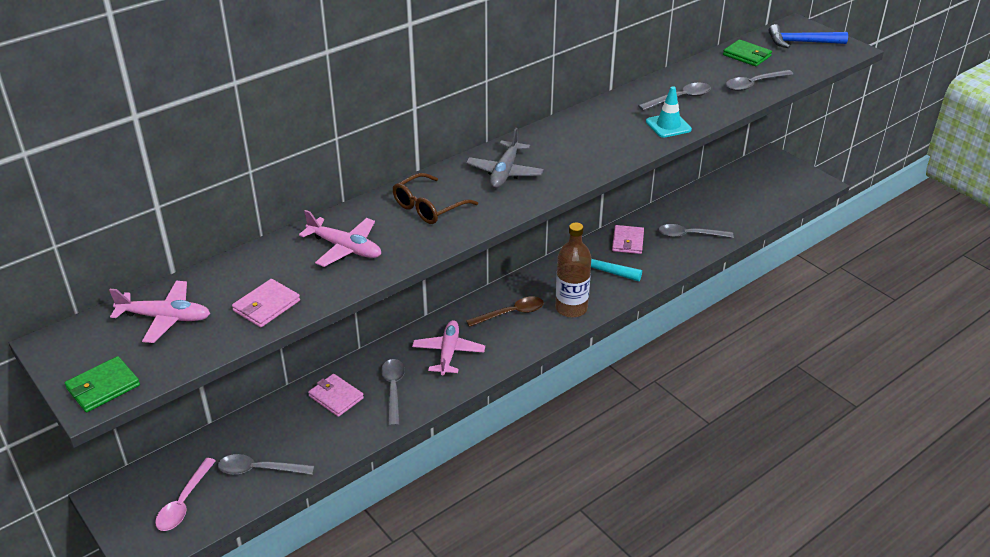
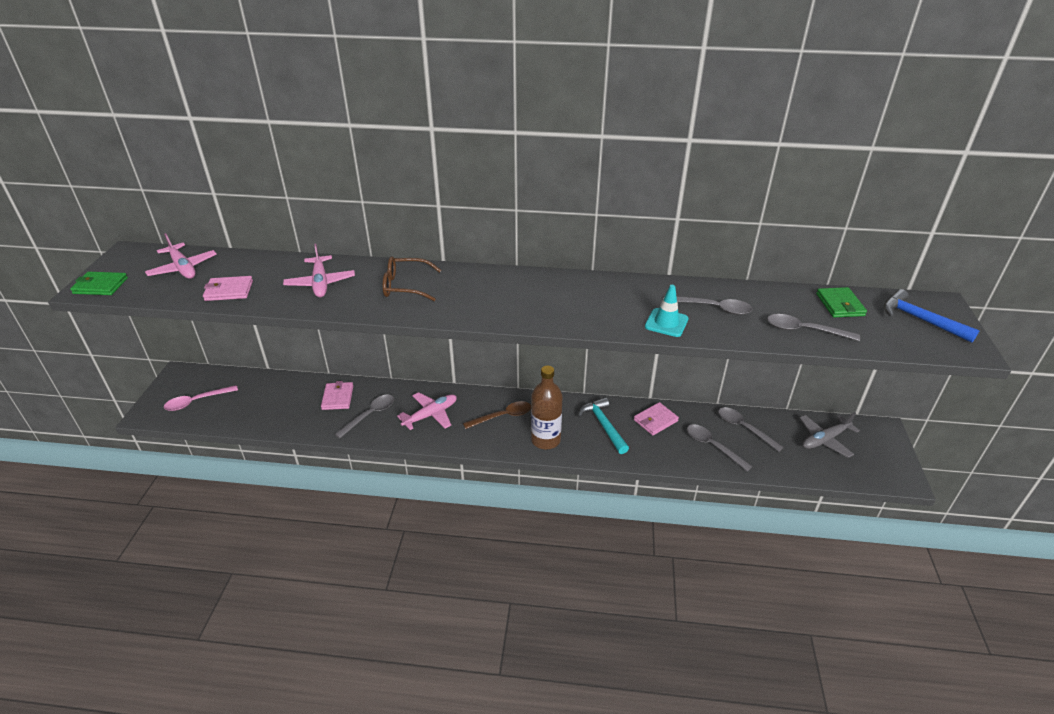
camera: 45 degrees right, 0 degrees up
grey spoon [218,454,314,475] -> grey spoon moved to [718,407,784,452]
grey plane [466,128,544,188] -> grey plane moved to [799,412,860,458]
brown spoon [466,297,544,327] -> brown spoon turned 45 degrees counterclockwise [463,401,531,429]

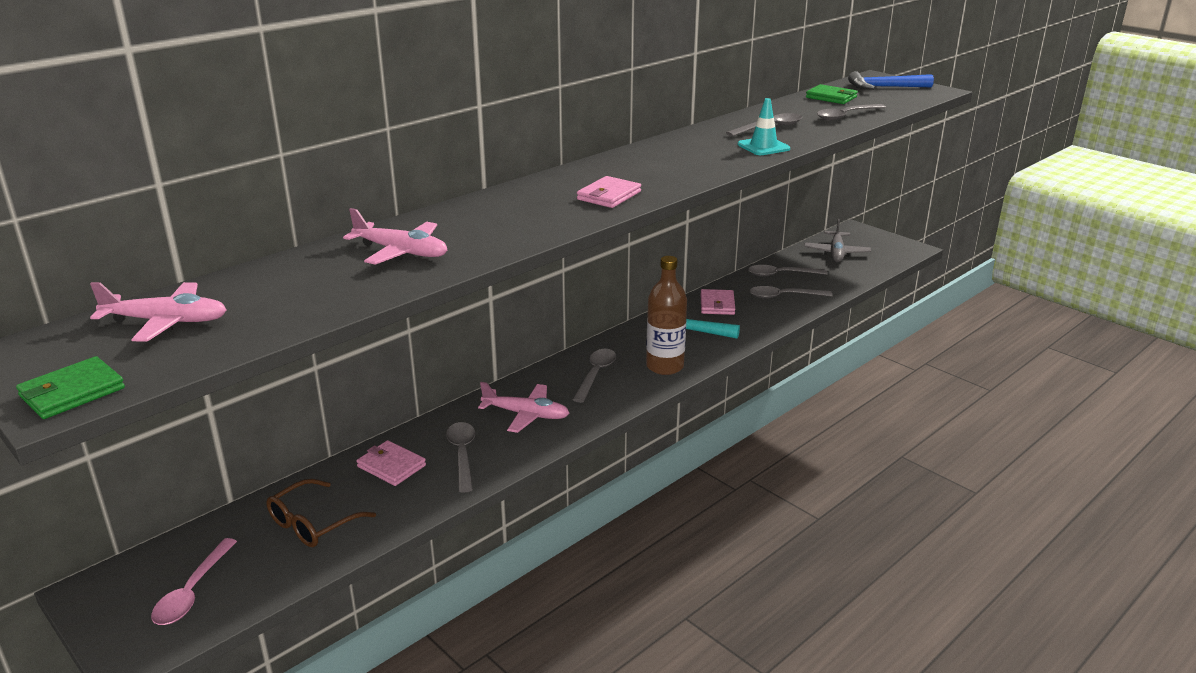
camera: 50 degrees left, 10 degrees down
pink wallet [203,276,253,301] -> pink wallet moved to [577,176,641,208]
brown glasses [383,256,441,301] -> brown glasses moved to [266,479,376,547]
pink plane [397,392,457,430] -> pink plane turned 105 degrees clockwise [478,382,569,433]
brown spoon [463,401,531,429] -> grey spoon [572,349,616,403]

